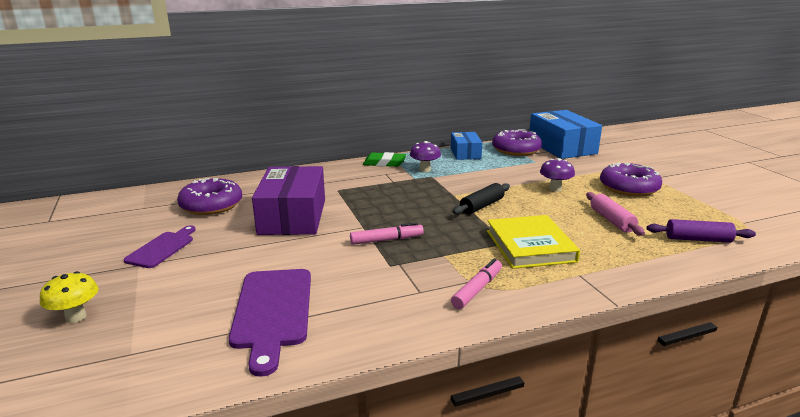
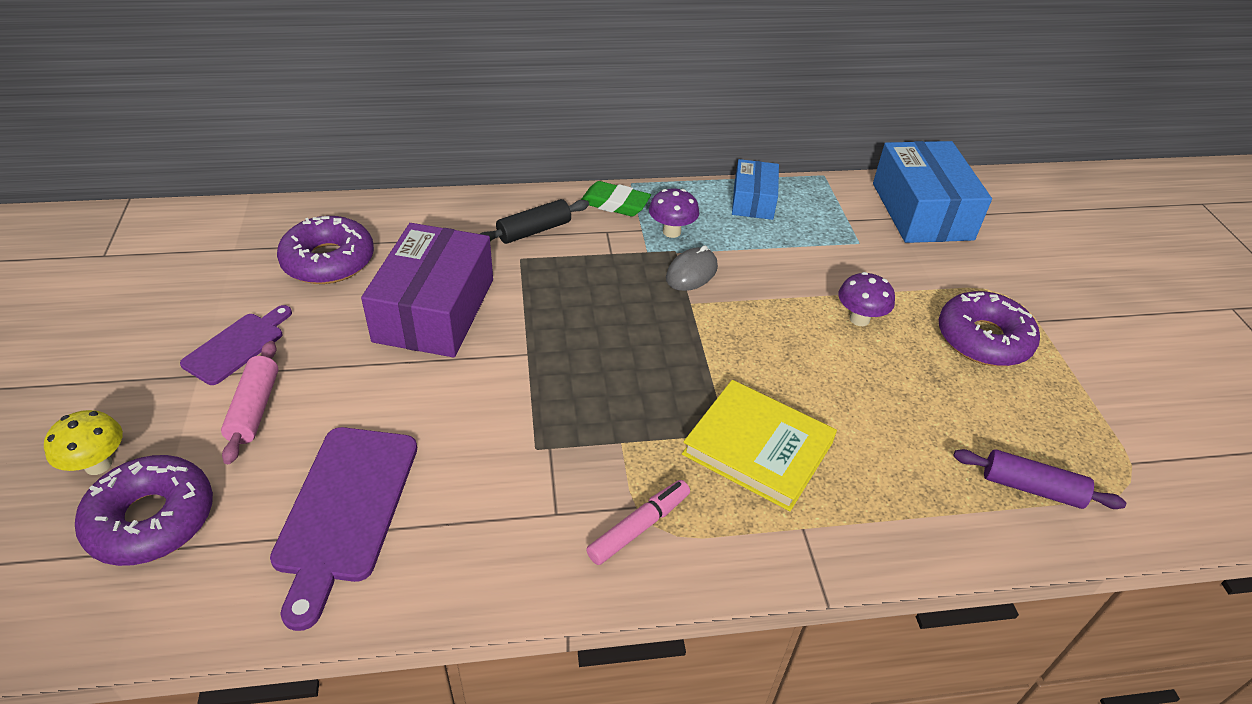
camera: 10 degrees right, 20 degrees up
pink marker [350,222,424,245] -> none
black rolling pin [453,183,510,215] -> black rolling pin moved to [480,199,589,244]
yellow book [487,215,580,269] -> yellow book turned 60 degrees counterclockwise [682,380,837,511]
purple donut [492,129,542,156] -> purple donut moved to [75,455,213,566]
pink rolling pin [586,192,645,236] -> pink rolling pin moved to [221,341,278,464]
none -> grey mouse [666,245,718,291]

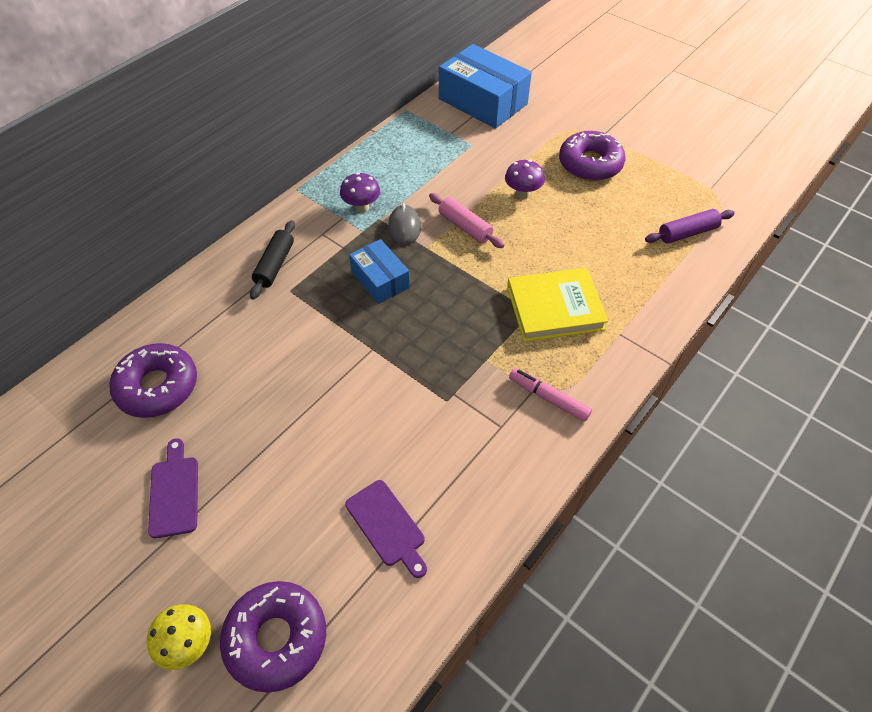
camera: 40 degrees left, 10 degrees up
pink rolling pin [221,341,278,464] -> pink rolling pin moved to [429,193,504,248]
purple cutting board [270,427,417,631] -> purple cutting board [345,480,427,578], size x0.61
purple box [361,223,493,358] -> none
green eraser [581,181,651,216] -> none
pink marker [586,480,690,565] -> pink marker turned 60 degrees counterclockwise [509,368,592,422]
blue box [732,159,779,220] -> blue box moved to [349,239,410,304]

